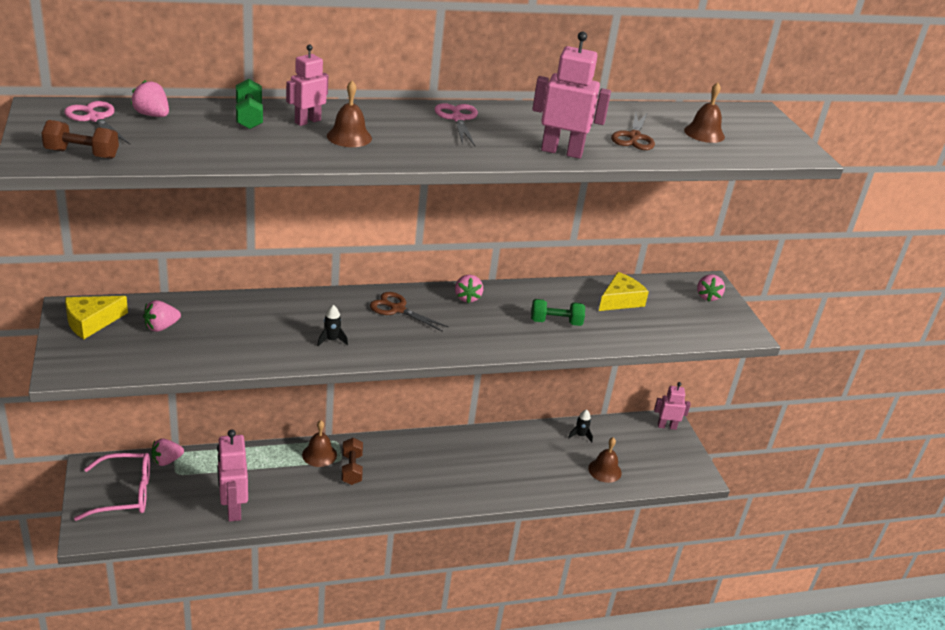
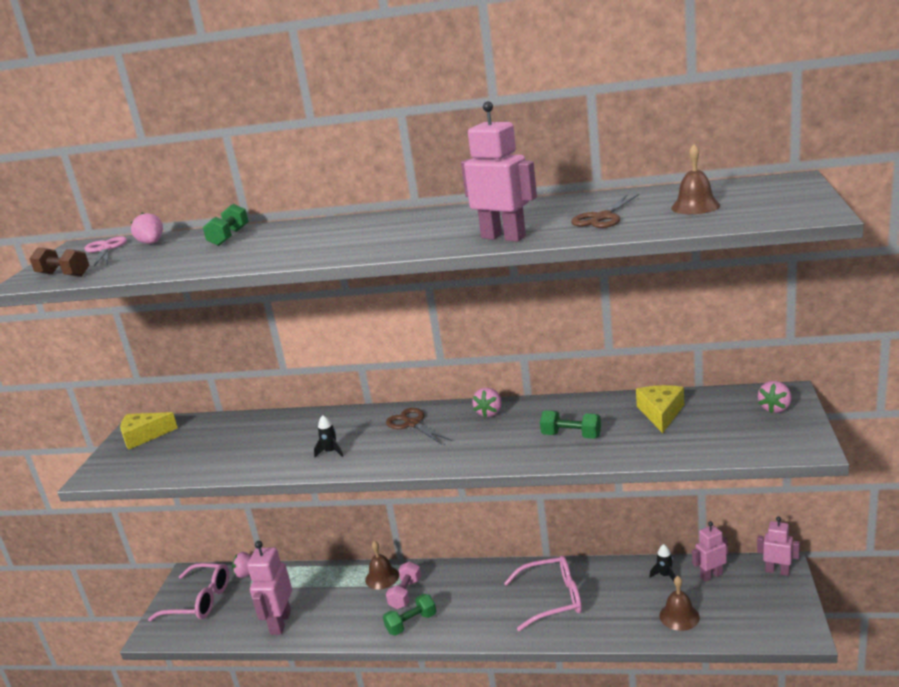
camera: 30 degrees right, 10 degrees down
pink strawberry [143,300,181,332] -> none
pink robot [286,45,329,126] -> pink robot moved to [692,521,728,582]
brown bell [327,81,372,147] -> none
brown dumbbell [341,438,363,485] -> pink dumbbell [386,561,421,609]
pink scissors [435,103,478,146] -> none
yellow cheese [599,272,649,311] -> yellow cheese turned 60 degrees counterclockwise [636,385,684,433]
none -> green dumbbell [383,594,436,636]
none -> pink glasses [504,556,582,631]

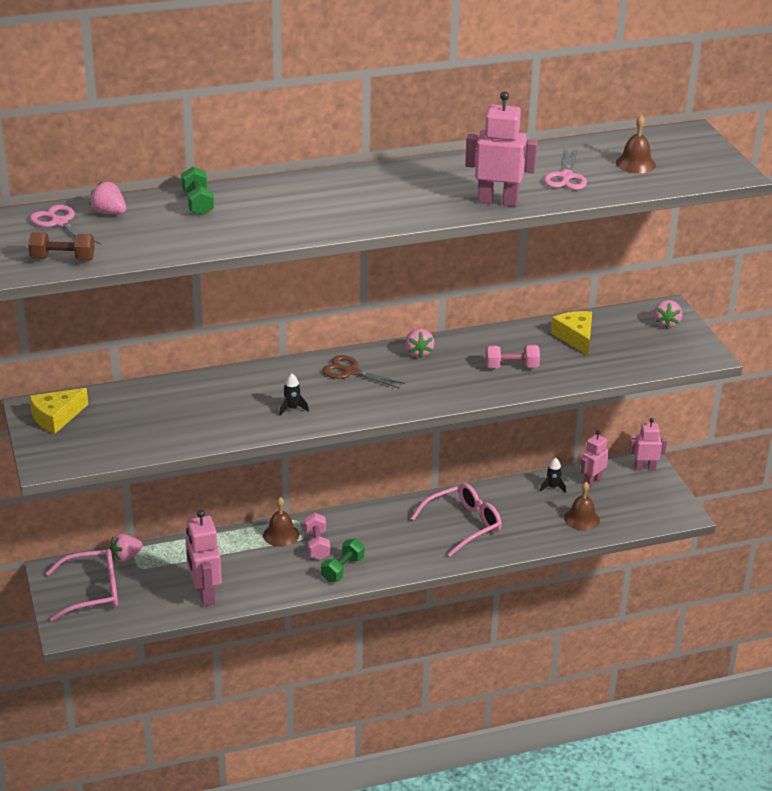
camera: 30 degrees left, 10 degrees up
green dumbbell [540,410,601,439] -> pink dumbbell [485,345,540,368]
brown scissors [571,194,639,228] -> pink scissors [544,149,587,190]

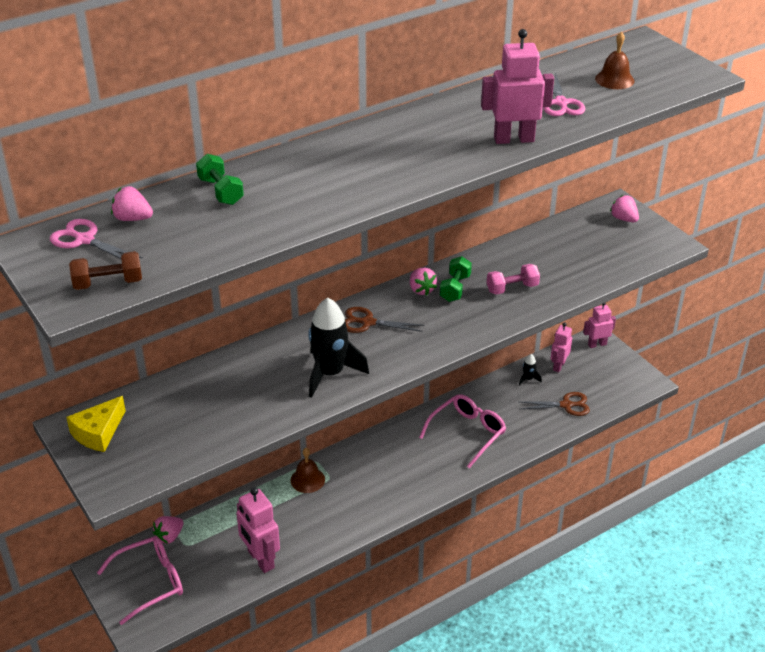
camera: 15 degrees left, 5 degrees up
black rocket [279,373,309,416] -> black rocket [308,297,369,398], size x2.27
pink dumbbell [304,513,330,560] -> none
green dumbbell [321,539,364,582] -> green dumbbell moved to [440,256,472,302]
yellow cheese [551,311,592,356] -> none
brown bell [564,482,600,531] -> brown scissors [521,392,590,416]
pink strawberry [654,300,682,328] -> pink strawberry turned 150 degrees clockwise [610,195,639,222]

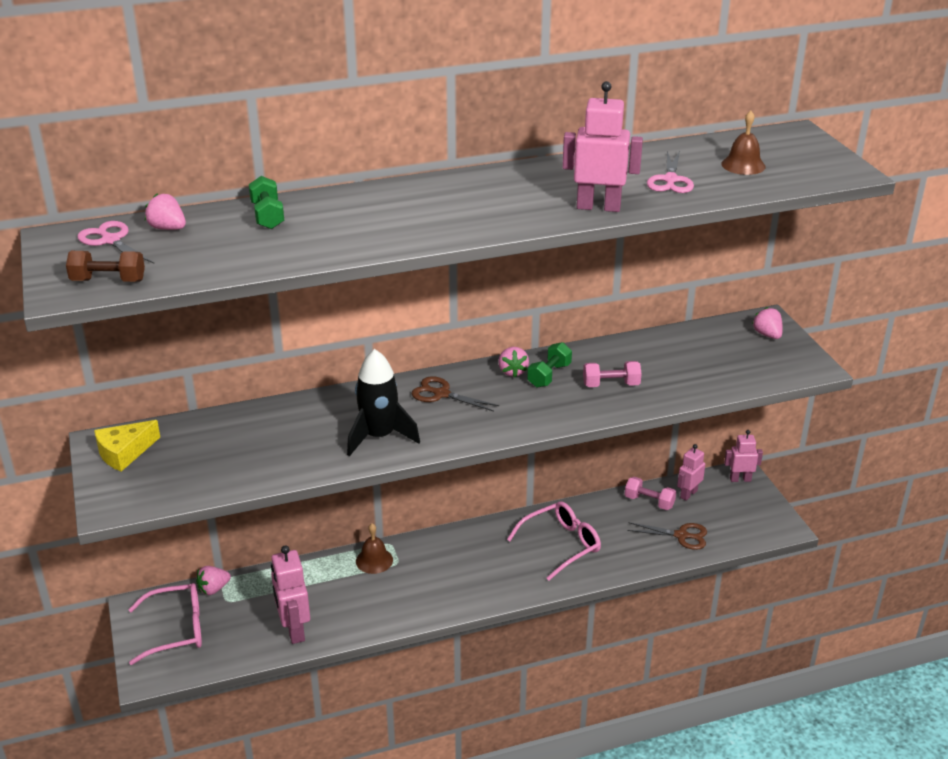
camera: 15 degrees right, 5 degrees down
black rocket [519,354,542,386] -> pink dumbbell [625,477,676,510]

